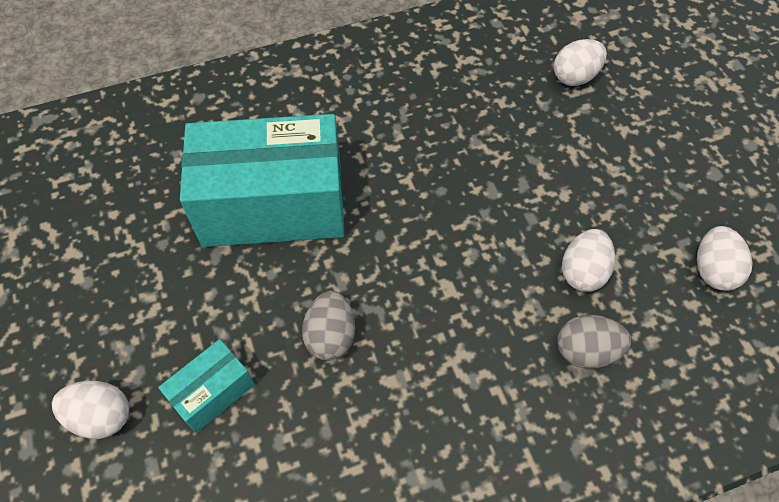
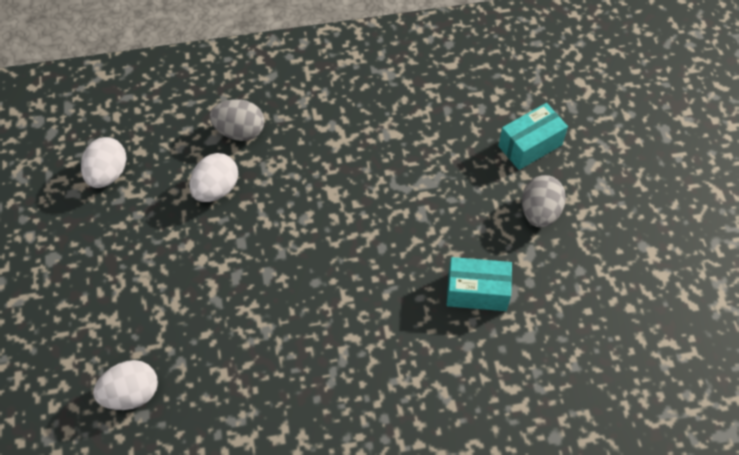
camera: 170 degrees left, 0 degrees up
white egg [52,381,129,439] -> none
turquoise box [180,114,345,247] -> turquoise box [447,257,512,311], size x0.45
grey egg [302,291,355,361] -> grey egg moved to [522,175,566,228]

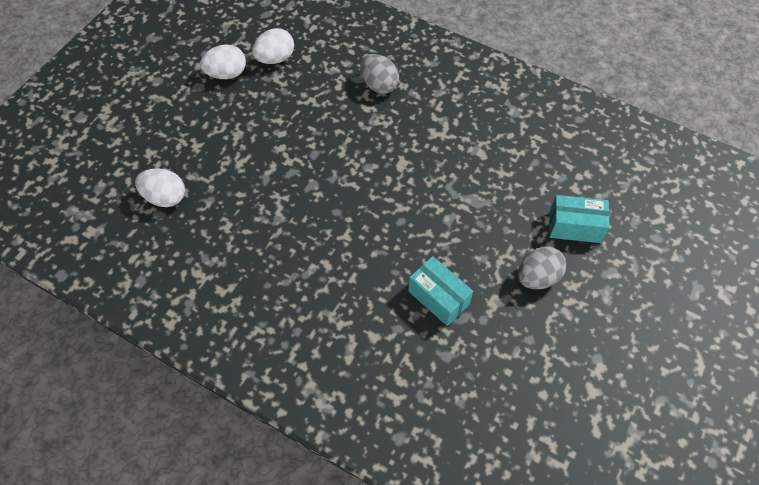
camera: 40 degrees right, 0 degrees up
white egg [189,153,238,202] -> white egg moved to [200,44,246,79]

